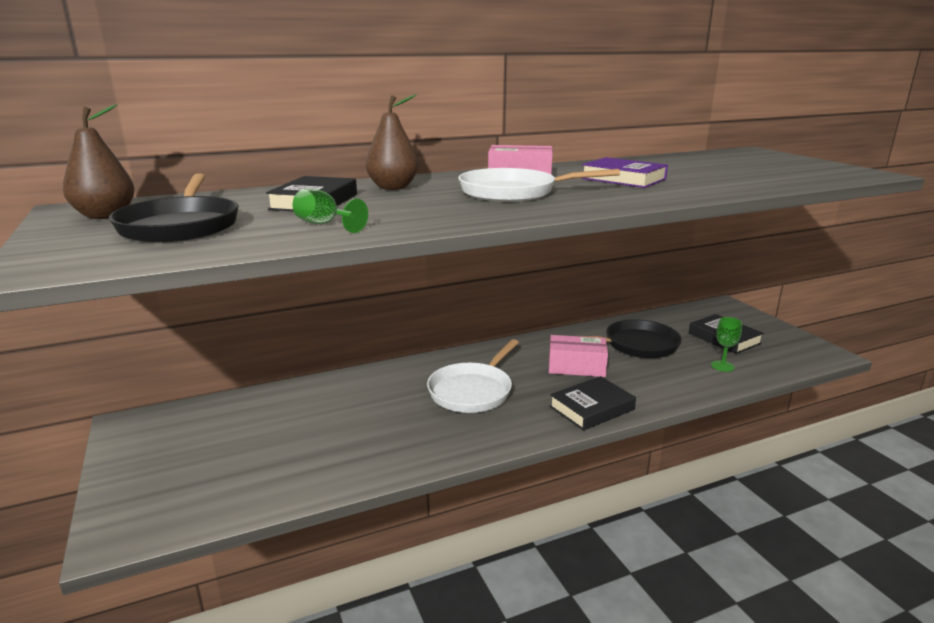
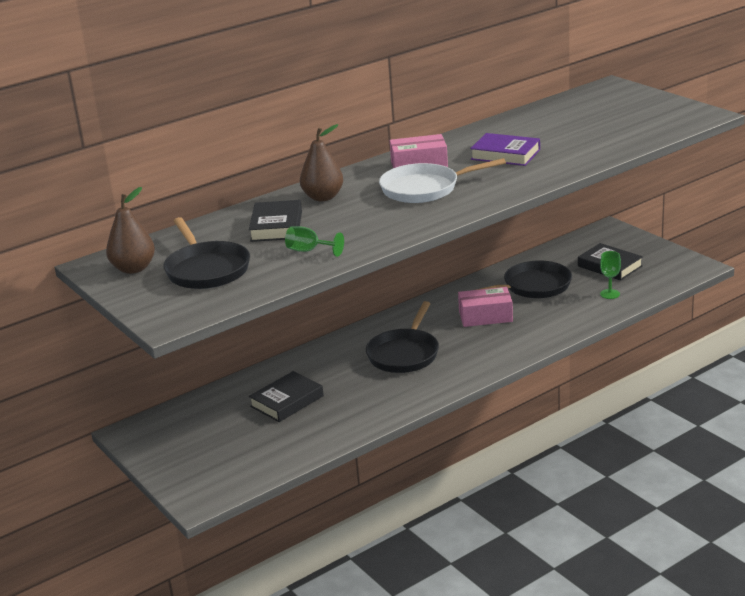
camera: 10 degrees left, 5 degrees up
white pan [427,339,519,413] -> black pan [366,301,439,373]
black book [549,376,636,431] -> black book moved to [249,371,324,422]

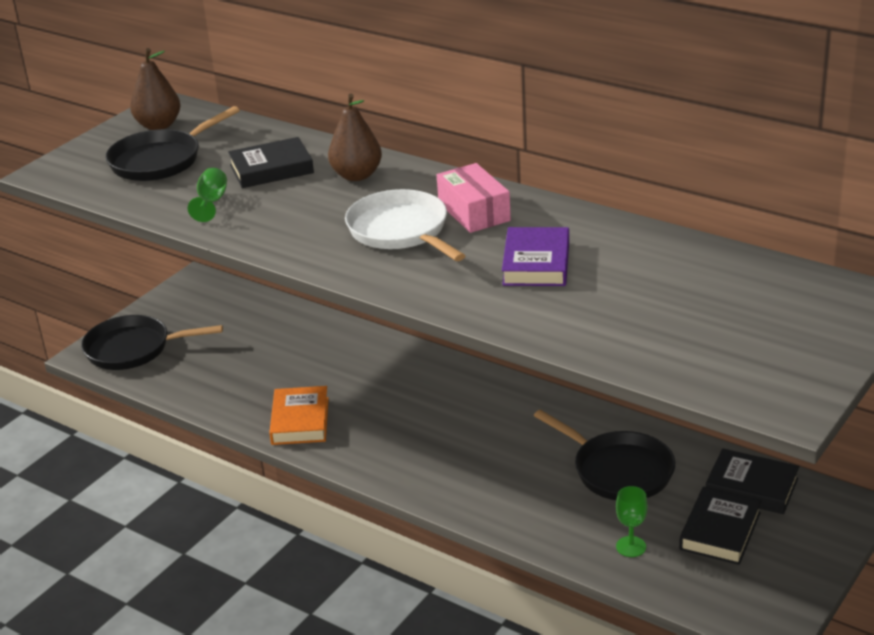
camera: 70 degrees right, 5 degrees up
black book [249,371,324,422] -> black book moved to [706,448,799,514]
black pan [366,301,439,373] -> black pan moved to [81,315,223,370]
pink box [458,287,513,327] -> none
none -> orange book [269,386,329,445]

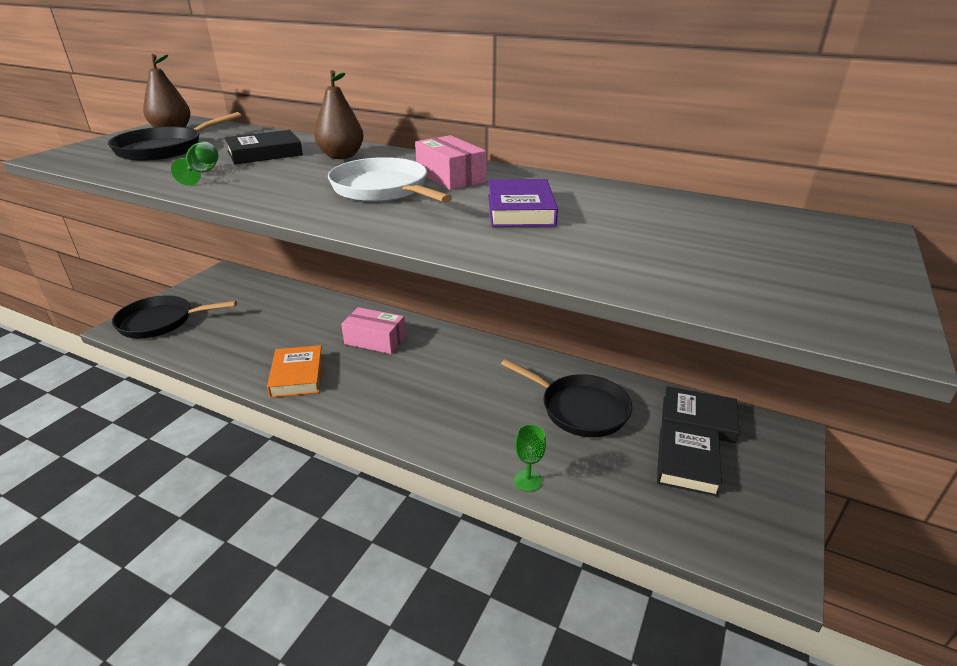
camera: 10 degrees left, 0 degrees up
green goblet [616,486,648,557] -> green goblet moved to [514,424,546,492]
none -> pink box [341,307,406,354]

